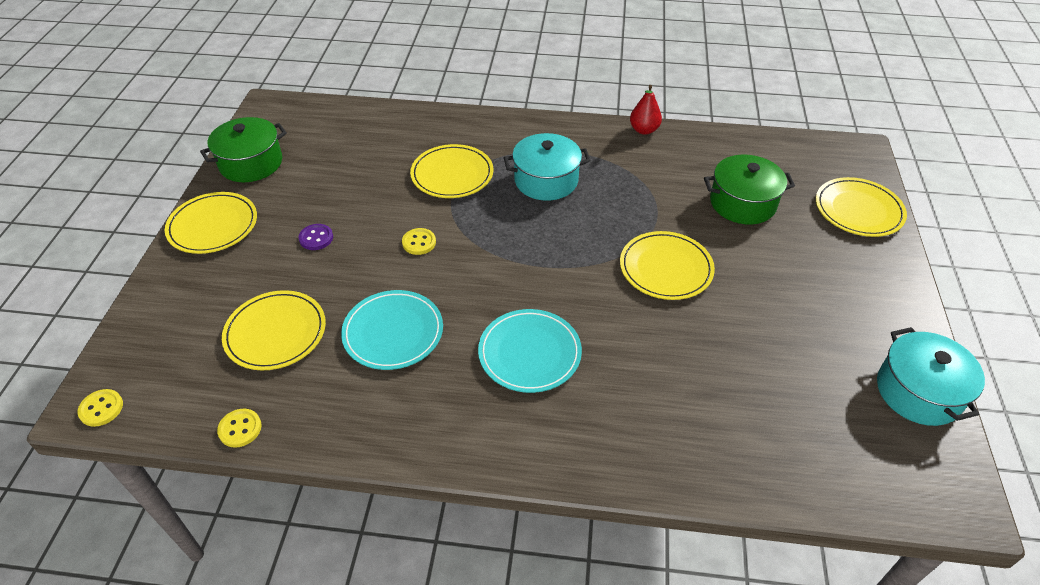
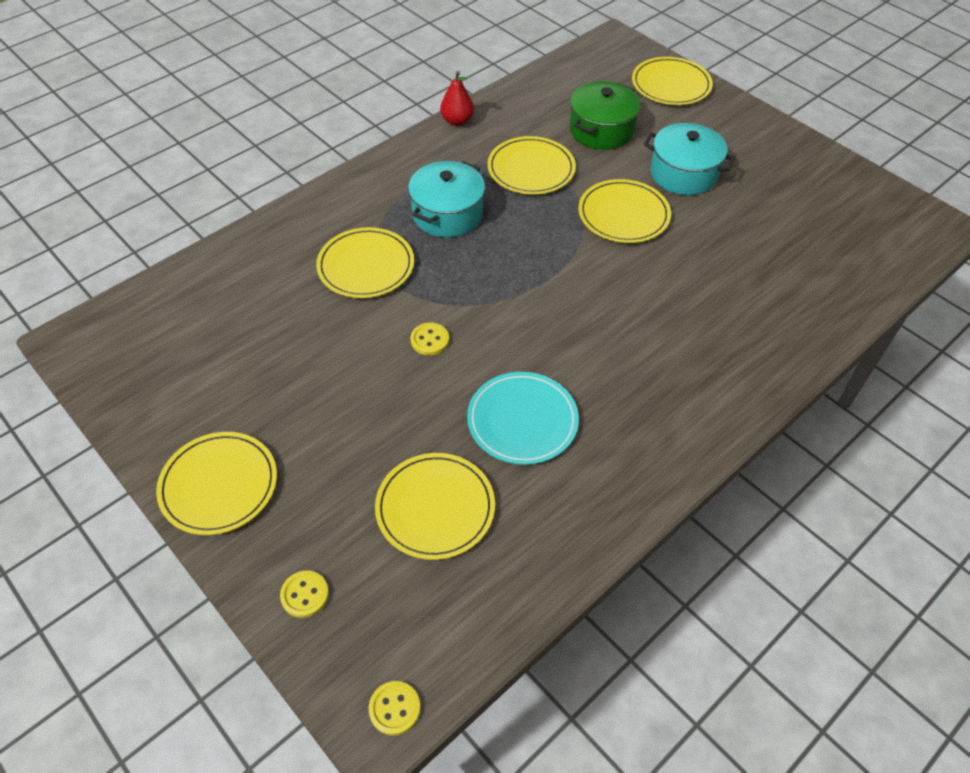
camera: 50 degrees left, 5 degrees up
green pot [200,117,287,182] -> none
yellow button [217,409,262,448] -> yellow button moved to [280,571,329,618]
purple button [298,224,333,250] -> none
turquoise plate [478,309,582,393] -> none
turquoise pot [877,327,985,426] -> turquoise pot moved to [643,123,736,195]
none -> yellow plate [487,136,576,195]

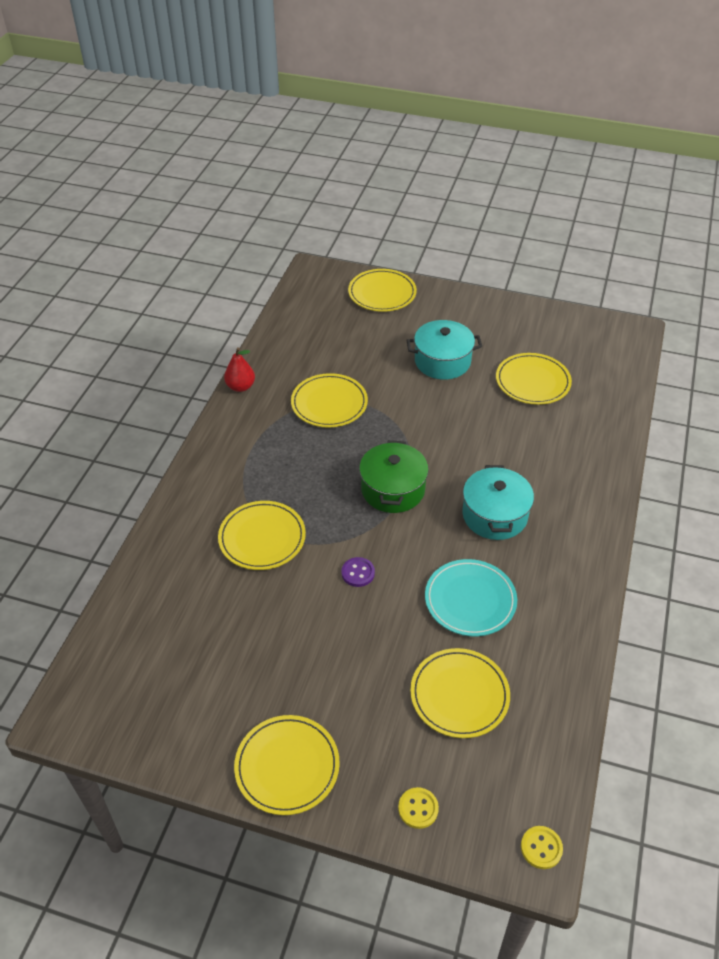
camera: 30 degrees left, 5 degrees down
turquoise pot [408,161,485,237] -> turquoise pot moved to [462,465,534,540]
yellow button [410,323,449,355] -> purple button [341,557,375,587]
green pot [570,81,641,150] -> green pot moved to [359,440,429,513]
yellow plate [578,179,671,243] -> yellow plate moved to [496,353,572,405]

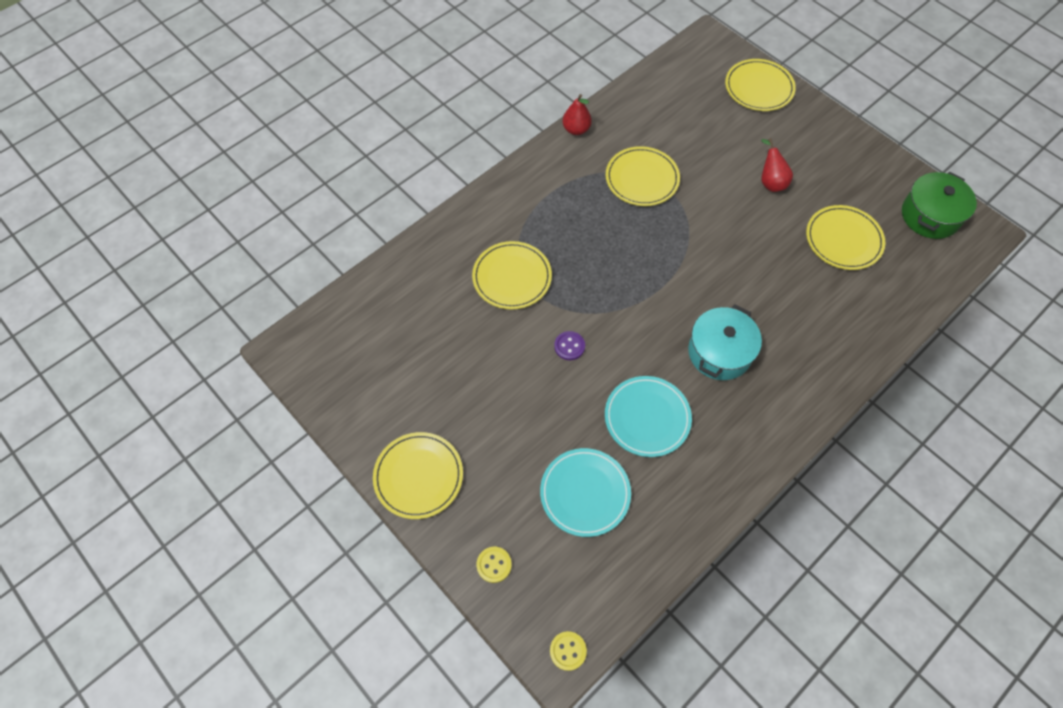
camera: 30 degrees right, 15 degrees up
green pot [359,440,429,513] -> green pot moved to [902,172,977,239]
turquoise pot [406,320,482,380] -> red pear [761,138,793,192]
yellow plate [410,648,510,738] -> turquoise plate [540,448,631,537]

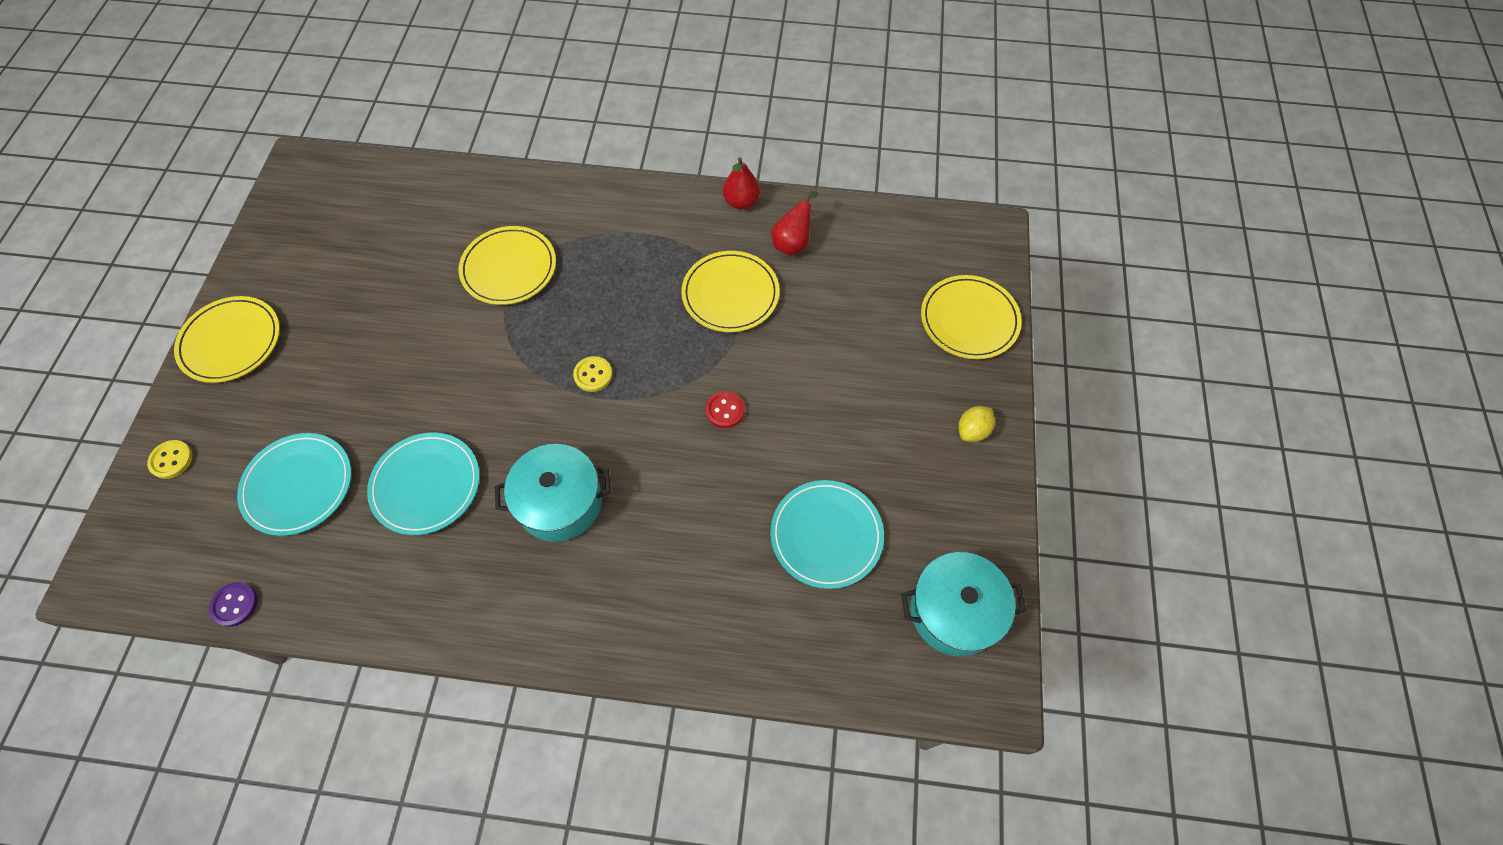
camera: 50 degrees right, 0 degrees up
yellow button [550,631,587,671] -> yellow button moved to [573,356,612,392]
purple button [554,331,585,360] -> purple button moved to [209,582,257,627]
red pear [761,138,793,192] -> red pear moved to [771,190,818,256]
yellow plate [806,205,885,270] -> turquoise plate [770,480,884,589]
green pot [902,172,977,239] -> turquoise pot [901,552,1026,657]
none -> red button [706,391,745,428]
none -> yellow lemon [958,406,995,442]

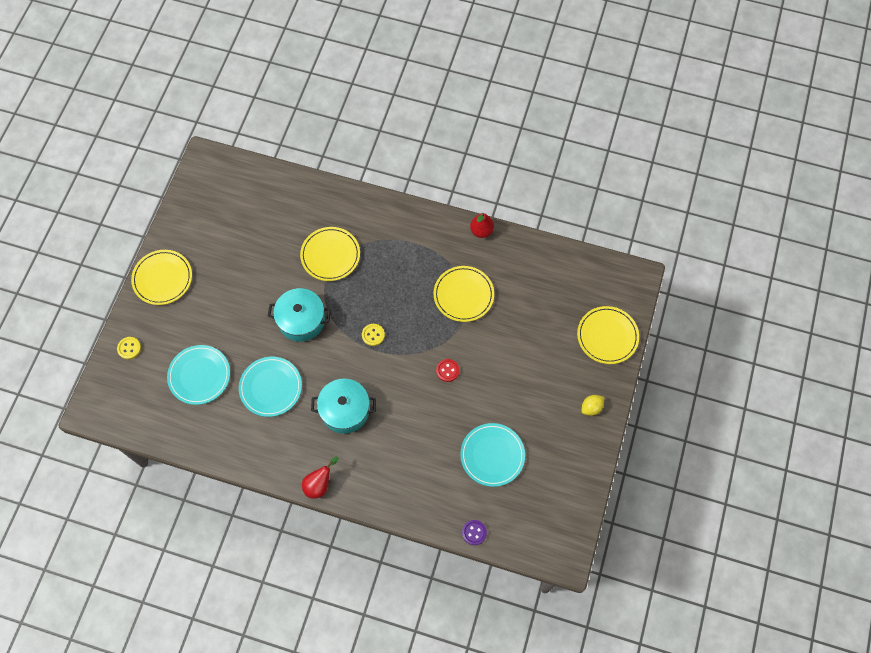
camera: 10 degrees right, 5 degrees up
purple button [209,582,257,627] -> purple button moved to [462,520,487,545]
red pear [771,190,818,256] -> red pear moved to [302,457,338,499]
turquoise pot [901,552,1026,657] -> turquoise pot moved to [268,288,331,342]

